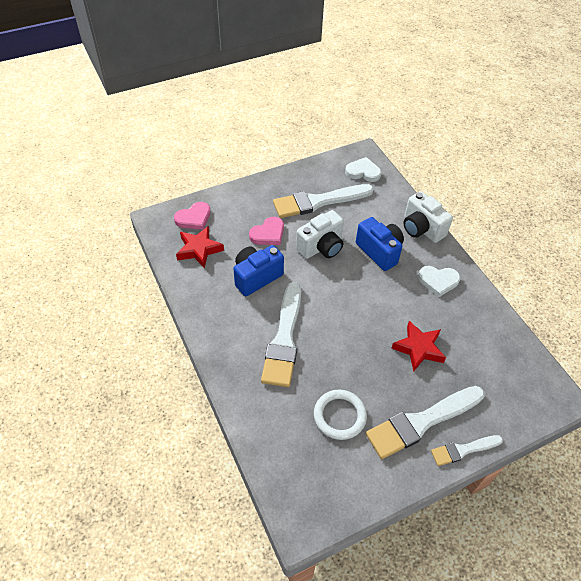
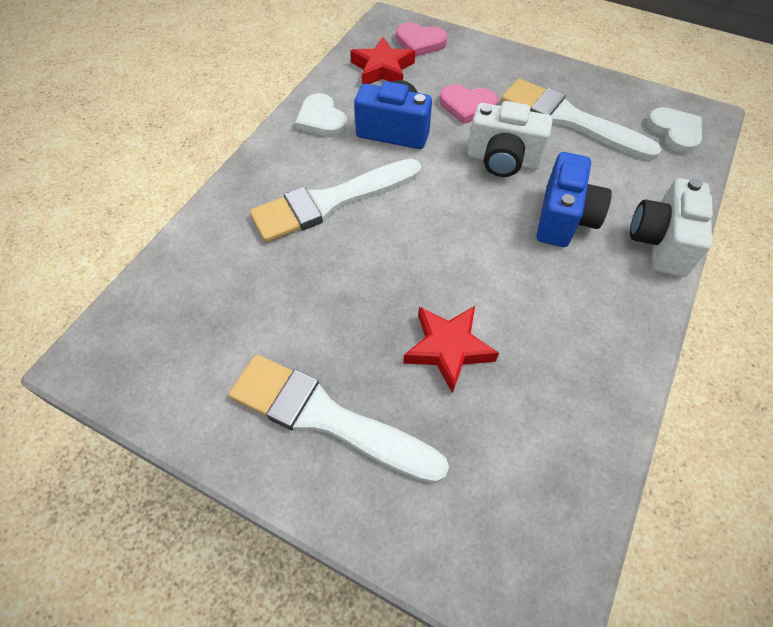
camera: 55 degrees right, 5 degrees up
white ring [314,390,367,440] -> none
white heart [418,266,461,297] -> white heart moved to [295,93,347,137]
white brush [431,435,503,466] -> none

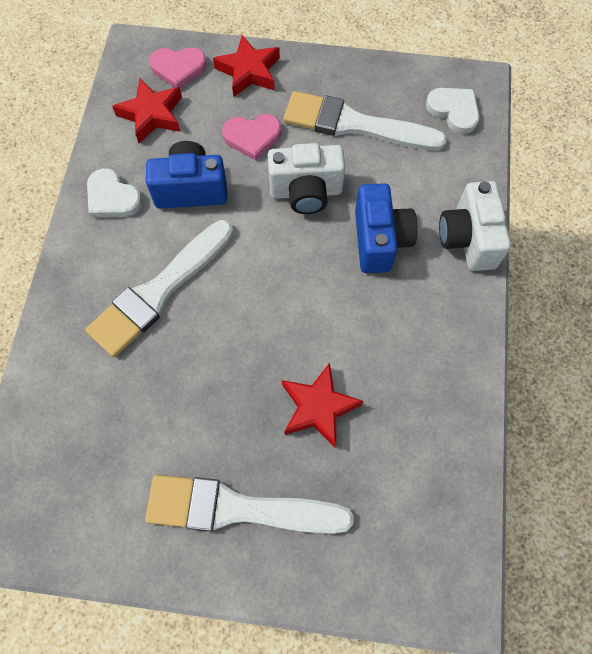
camera: 20 degrees left, 10 degrees up
none -> red star [213,35,280,97]

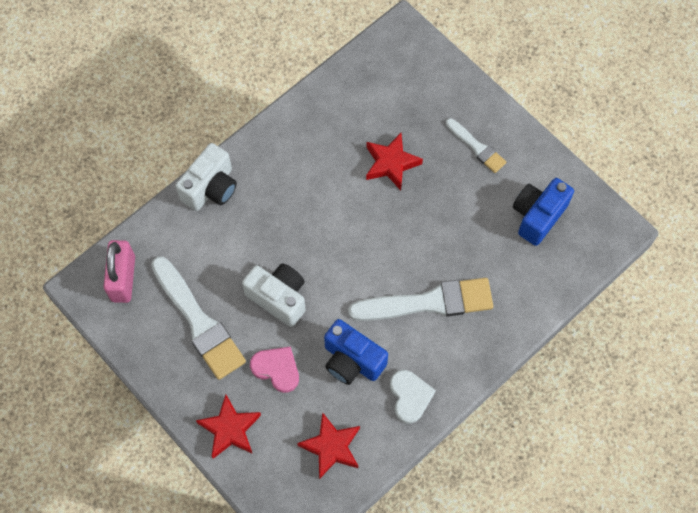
camera: 140 degrees left, 0 degrees up
white brush [145,475,354,534] -> white brush [446,118,506,173], size x0.55
pink heart [149,47,207,88] -> none
blue camera [355,183,417,273] -> blue camera moved to [513,178,574,246]
white heart [426,88,480,134] -> pink padlock [103,240,135,303]

